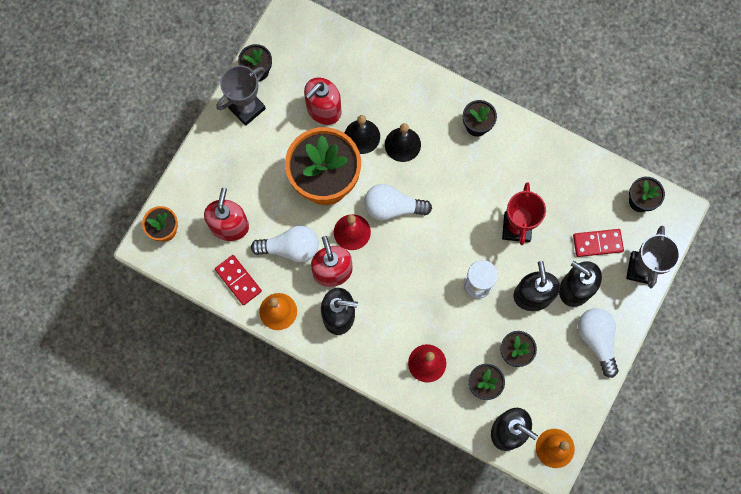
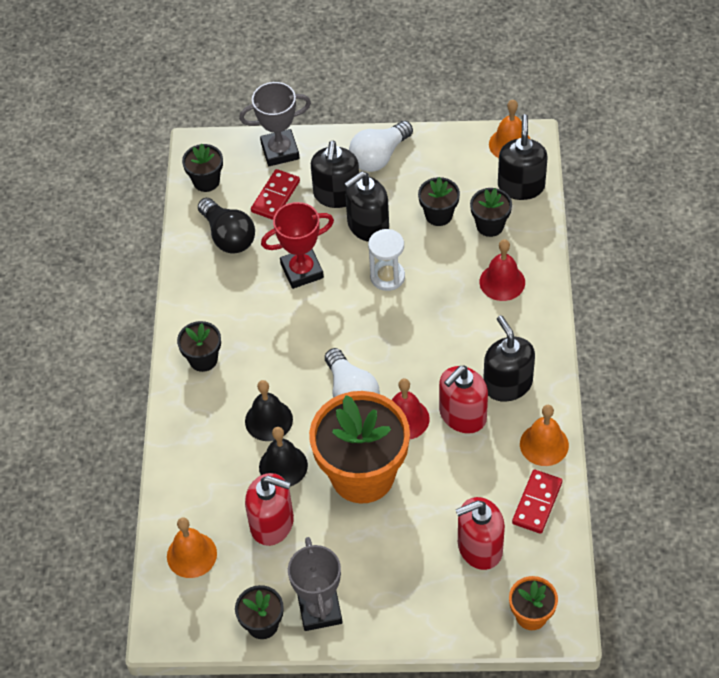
camera: 115 degrees left, 20 degrees down
grey trophy [217,65,266,126] -> grey trophy turned 60 degrees clockwise [288,537,343,631]
white light bulb [251,226,319,262] -> none
red domino [573,229,624,257] -> red domino turned 60 degrees clockwise [251,169,300,220]
none -> orange bell [167,517,217,578]
none -> black light bulb [198,198,255,254]

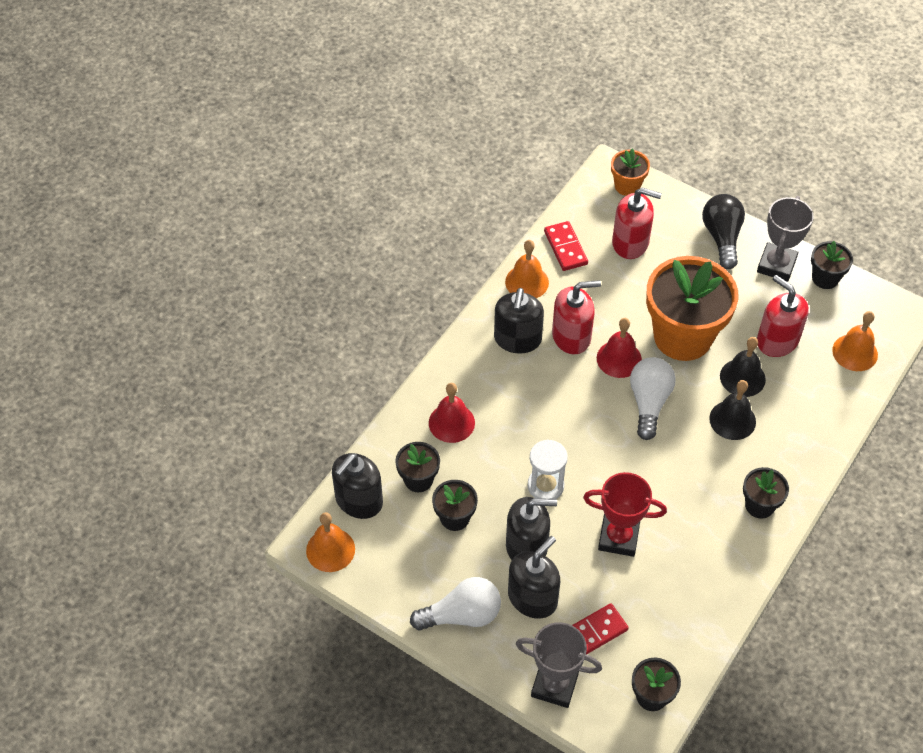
camera: 150 degrees left, 0 degrees up
black light bulb [198,198,255,254] -> black light bulb moved to [702,194,745,269]
red domino [512,470,562,534] -> red domino turned 75 degrees counterclockwise [544,221,588,271]

